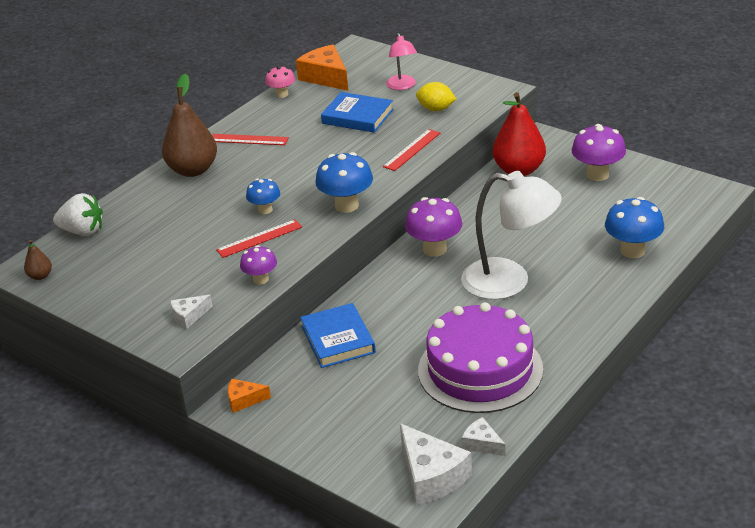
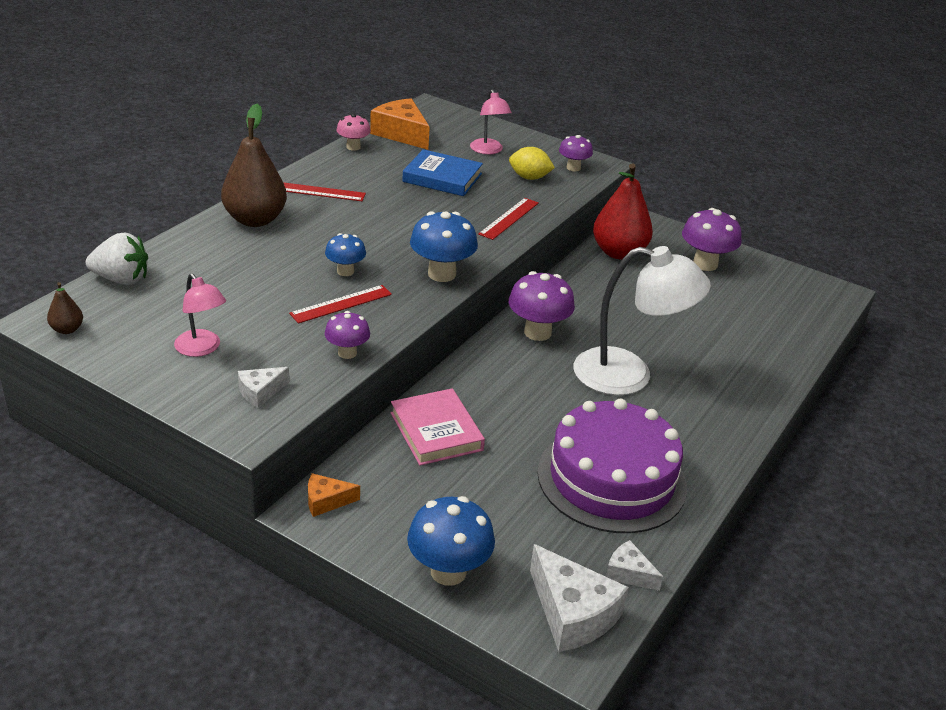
camera: 10 degrees left, 0 degrees up
blue book [300,303,376,368] -> pink book [390,388,485,466]
blue mushroom [605,197,664,258] -> blue mushroom moved to [407,496,495,586]
none -> pink lamp [174,273,226,357]
none -> purple mushroom [559,135,593,171]

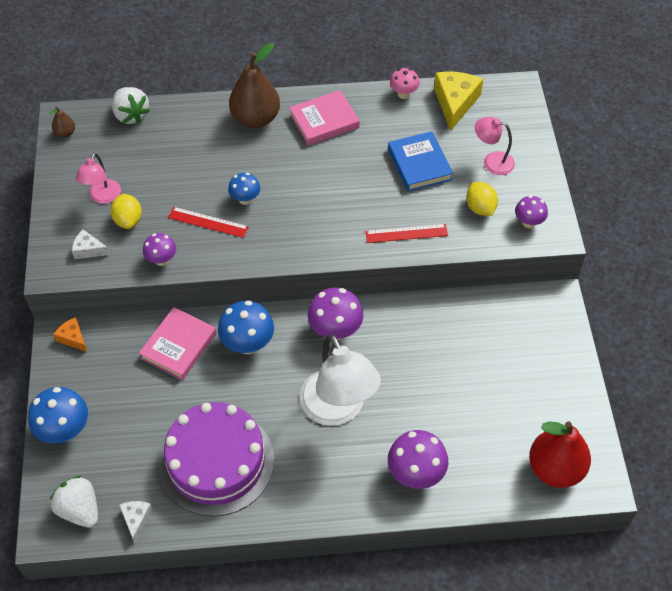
camera: 55 degrees right, 20 degrees up
red ruler [283,182,366,201] -> pink book [289,90,360,146]
orange cheese [370,98,430,150] -> yellow cheese [434,72,483,131]
blue mushroom [410,211,478,282] -> blue mushroom moved to [218,301,274,354]
pink lamp [470,89,512,154] -> pink lamp turned 75 degrees clockwise [475,117,515,175]
white cheese [530,544,629,652] -> white strawberry [50,476,98,528]
red pear [593,164,653,260] -> red pear moved to [529,421,591,488]
purple mushroom [682,208,741,271] -> purple mushroom moved to [388,430,448,489]
none -> yellow lemon [111,194,142,229]

